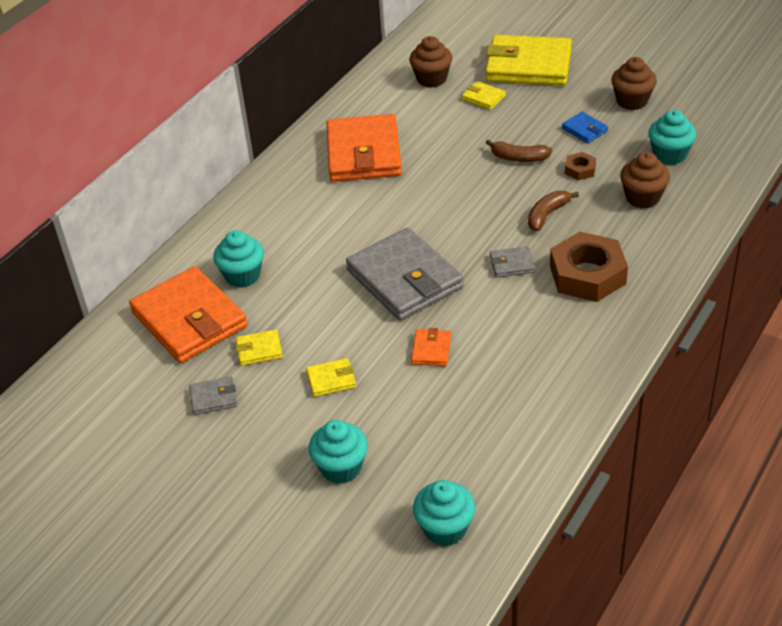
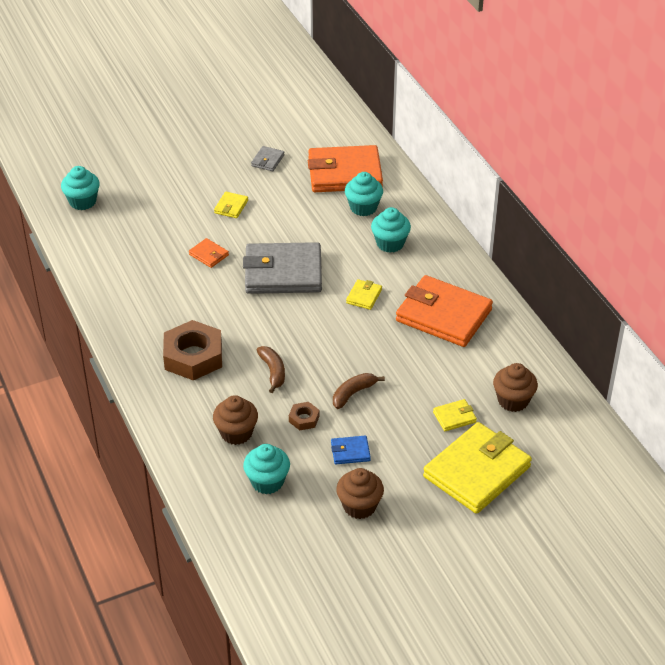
camera: 120 degrees right, 0 degrees up
yellow wallet [236,330,283,366] -> yellow wallet moved to [346,279,382,310]
turquoise cupcake [309,420,368,484] -> turquoise cupcake moved to [371,207,411,253]
grey wallet [490,246,536,277] -> none

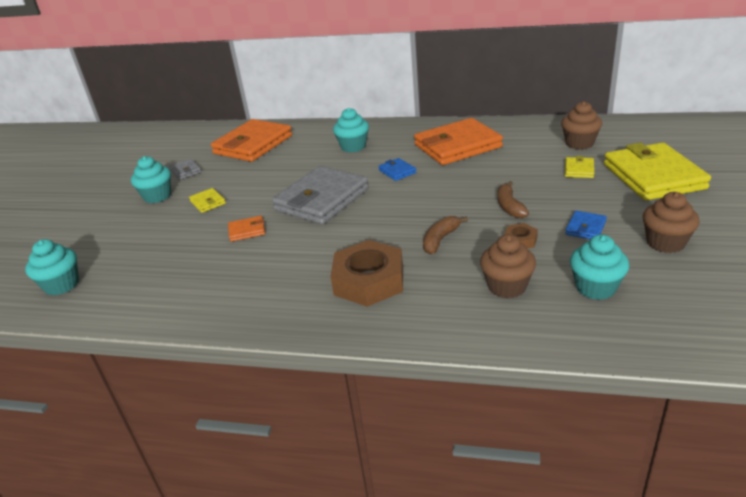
camera: 50 degrees left, 10 degrees down
brown banana [257,346,285,393] -> brown banana turned 75 degrees counterclockwise [423,216,468,254]
turquoise cupcake [345,172,383,216] -> turquoise cupcake moved to [131,156,171,203]
yellow wallet [346,279,382,310] -> blue wallet [378,158,416,181]

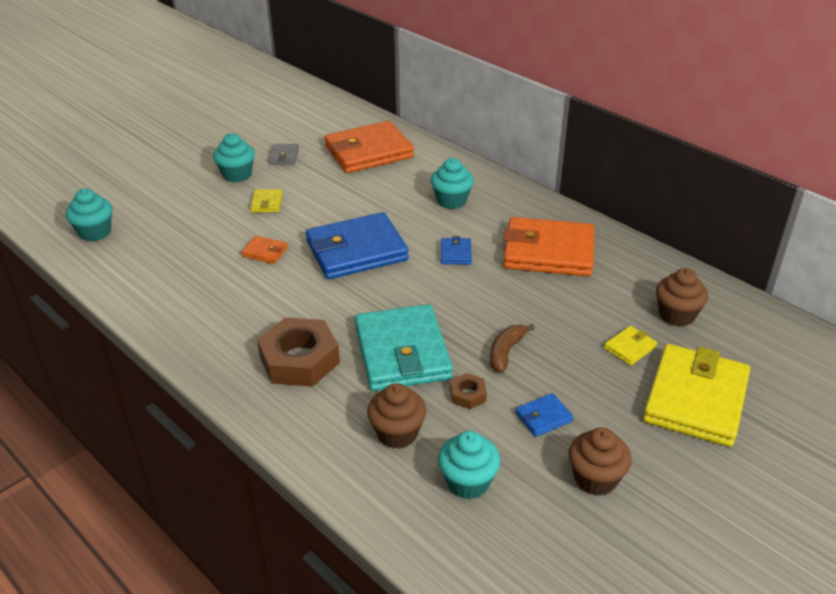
camera: 30 degrees right, 5 degrees up
grey wallet [272,166,369,224] -> blue wallet [306,212,409,279]
brown banana [423,216,468,254] -> turquoise wallet [355,304,453,391]

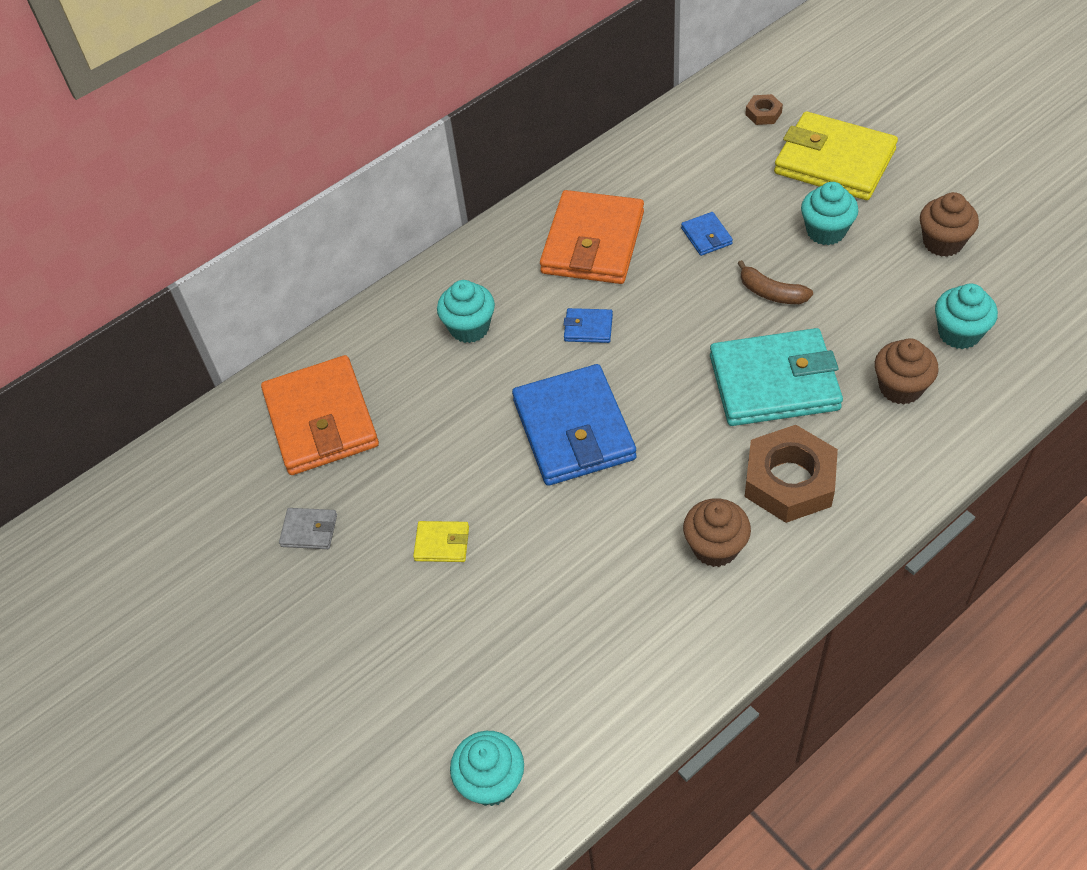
camera: 80 degrees left, 15 degrees up
turquoise cupcake [213,133,255,182] -> turquoise cupcake moved to [801,182,858,245]
orange wallet [241,236,288,264] -> none
brown nut [450,373,487,409] -> brown nut moved to [745,94,783,125]
blue wallet [515,393,573,437] -> blue wallet moved to [681,212,733,256]
yellow wallet [604,326,657,366] -> none
brown cupcake [656,268,708,327] -> brown cupcake moved to [683,498,751,567]

